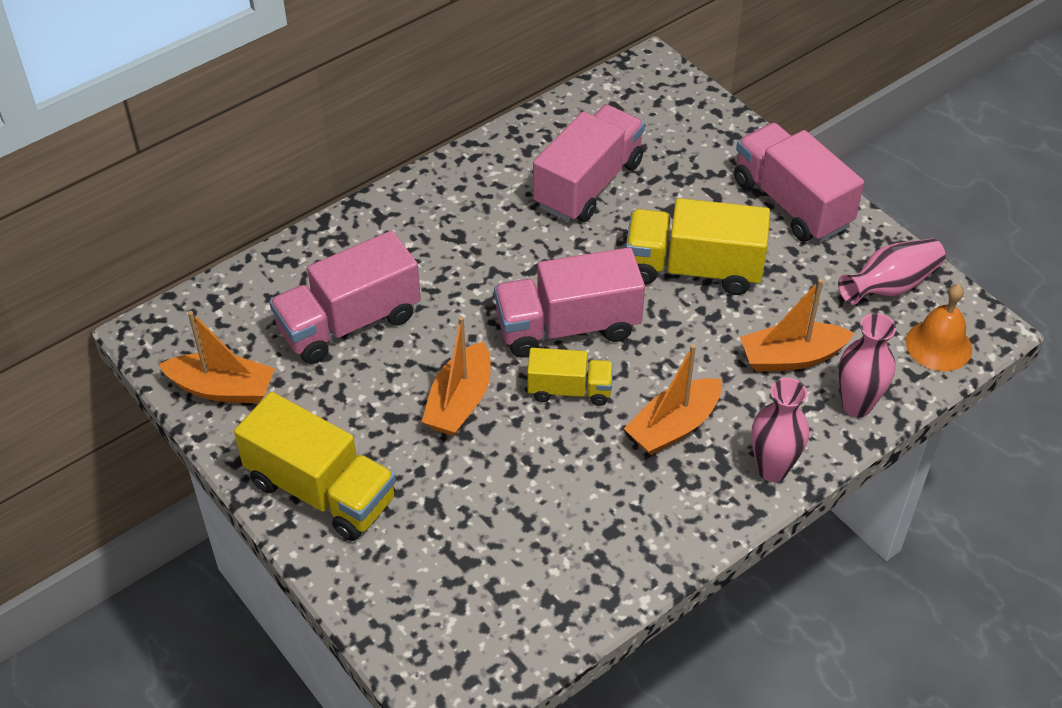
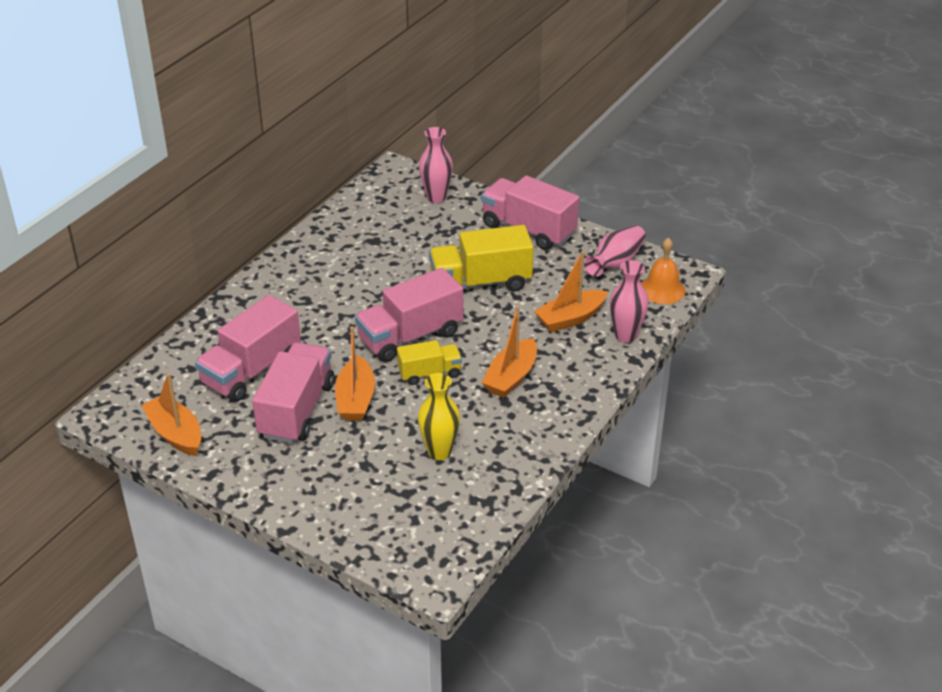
camera: 20 degrees left, 10 degrees down
orange boat [158,311,275,403] -> orange boat turned 120 degrees counterclockwise [142,373,201,456]
yellow truck [234,392,396,541] -> none
pink truck [533,105,645,222] -> pink truck moved to [252,342,334,443]
pink vase [751,378,809,482] -> pink vase moved to [419,127,453,203]
none -> yellow vase [418,373,460,460]

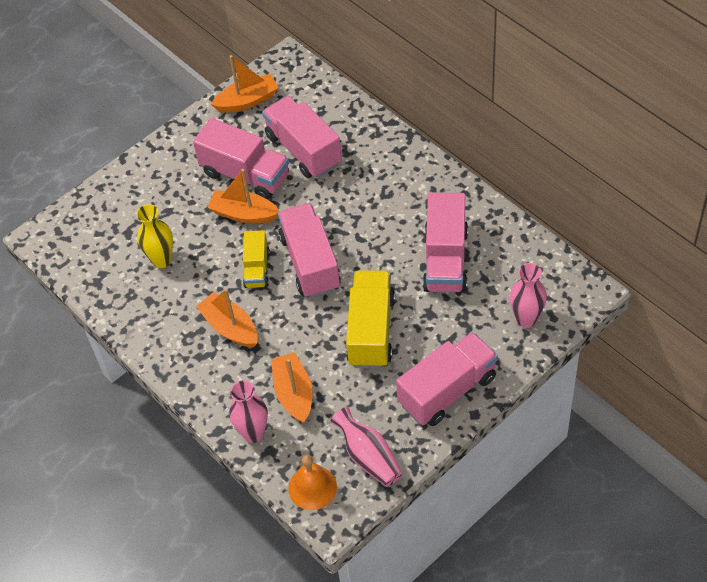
camera: 110 degrees right, 15 degrees up
none -> pink truck [423,193,468,292]

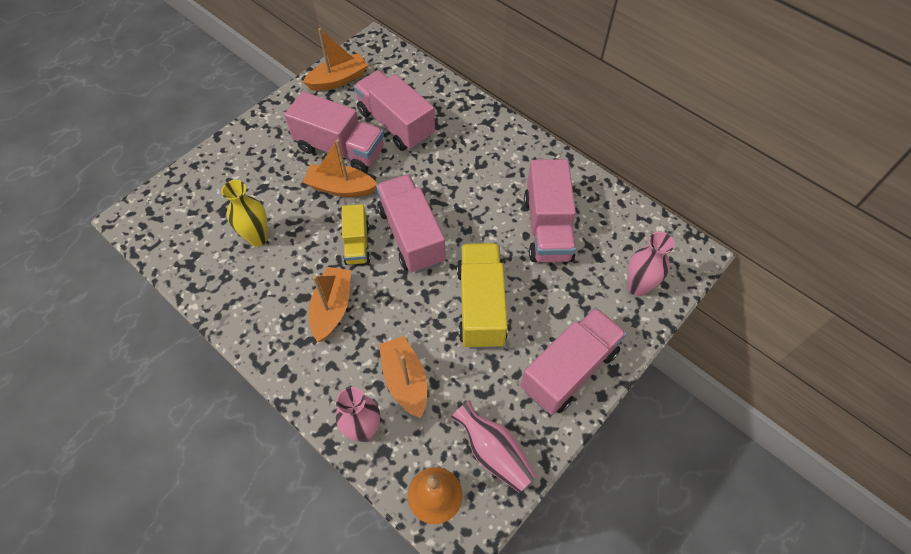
camera: 10 degrees left, 5 degrees up
orange boat [196,289,257,347] -> orange boat turned 60 degrees clockwise [309,267,351,342]

